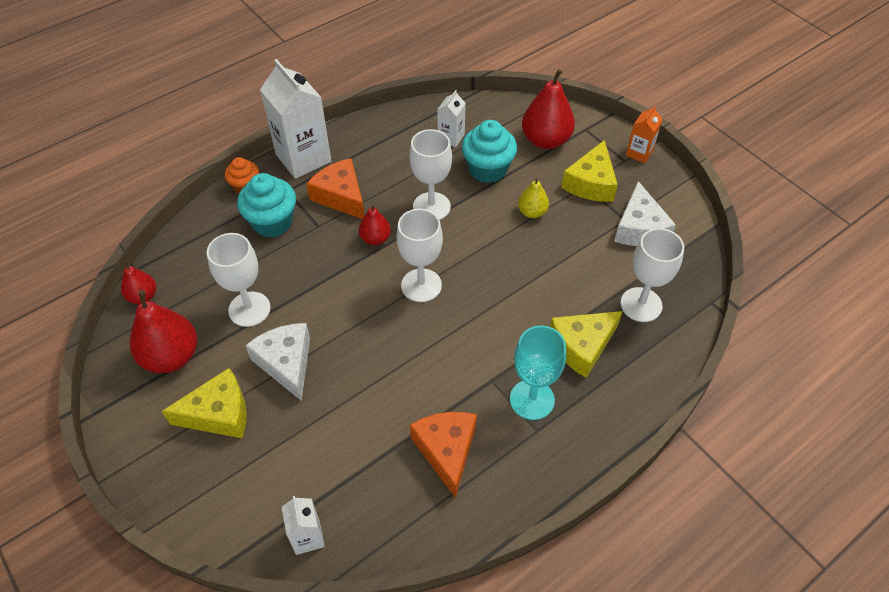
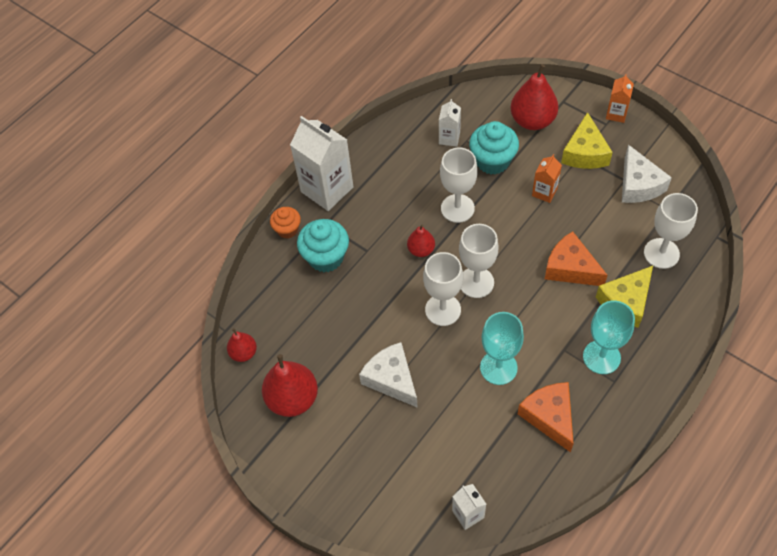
camera: 10 degrees left, 5 degrees up
yellow cheese [162,368,247,438] -> none
white goblet [207,233,271,327] -> white goblet moved to [423,252,463,326]
orange cheese [306,158,365,219] -> orange cheese moved to [545,231,608,286]
yellow pear [518,177,549,218] -> orange carton [532,154,562,203]
none -> turquoise goblet [480,312,524,385]

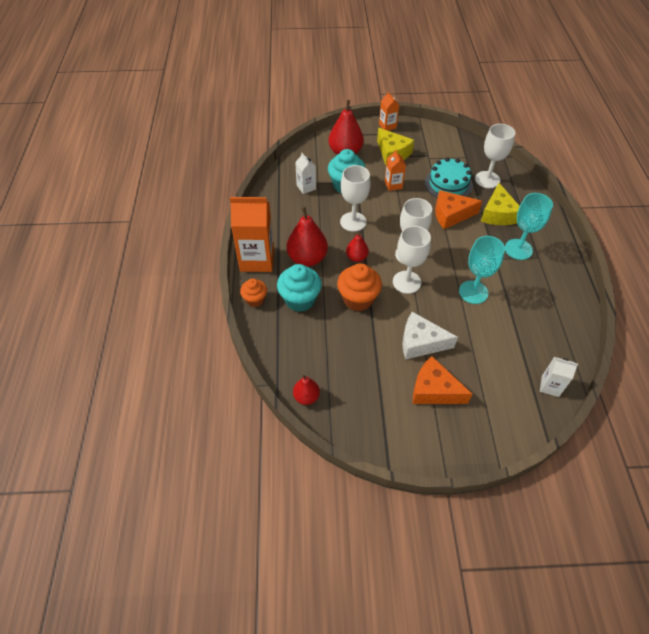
camera: 45 degrees left, 5 degrees down
red pear [262,354,318,417] -> red pear moved to [287,207,328,267]
white carton [290,116,353,211] -> orange carton [230,197,274,272]
orange cheese [518,382,574,453] -> orange cheese moved to [413,356,472,404]
white cheese [622,145,672,203] -> none
none -> orange cupcake [337,263,382,311]
none -> turquoise cake [425,157,473,198]

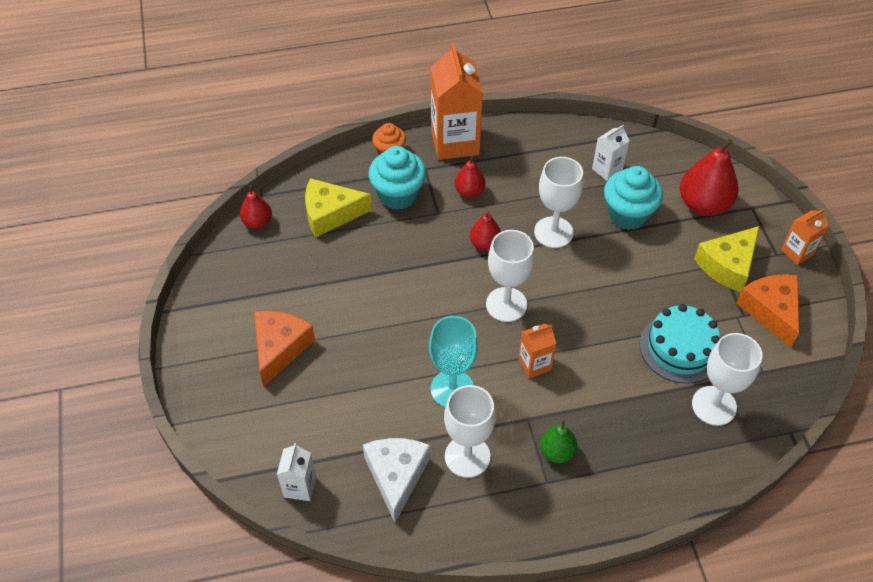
camera: 80 degrees right, 0 degrees up
red pear [287,207,328,267] -> red pear [454,155,485,198], size x0.56
orange cupcake [337,263,382,311] -> none
orange carton [385,150,406,191] -> orange carton moved to [518,324,556,378]
white goblet [393,226,431,294] -> white goblet moved to [444,385,496,478]
white cheese [402,312,458,360] -> white cheese moved to [363,438,430,523]
orange cheese [435,190,482,229] -> orange cheese moved to [736,274,799,347]
yellow cheese [481,183,520,225] -> yellow cheese moved to [305,178,372,237]
turquoise goblet [505,193,553,260] -> green pear [540,420,577,463]

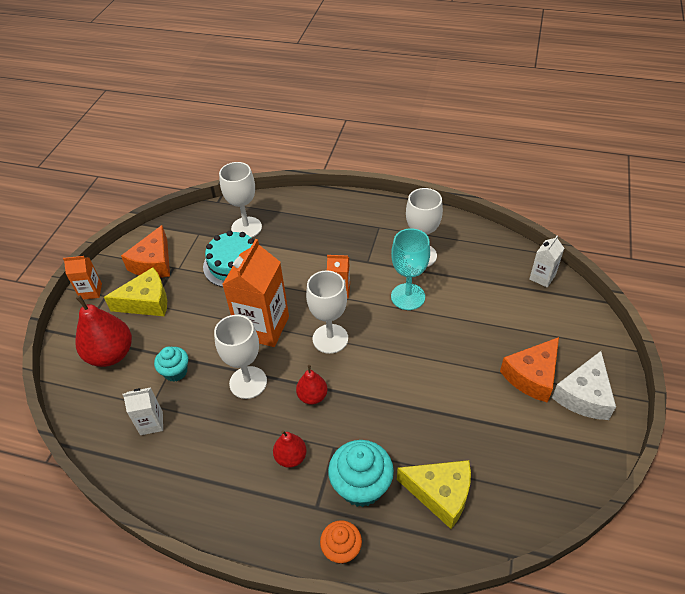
camera: 150 degrees left, 5 degrees down
red pear [240,185,272,229] -> none
white cheese [363,438,430,523] -> white cheese moved to [552,351,616,420]
orange carton [431,43,483,160] -> orange carton moved to [222,239,289,347]
green pear [540,420,577,463] -> none
turquoise cupcake [604,166,663,230] -> turquoise cupcake [154,347,188,382], size x0.61

